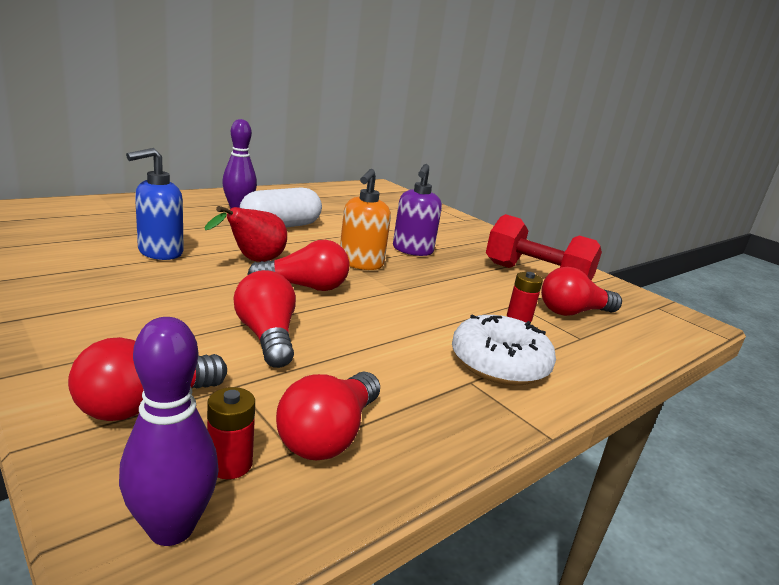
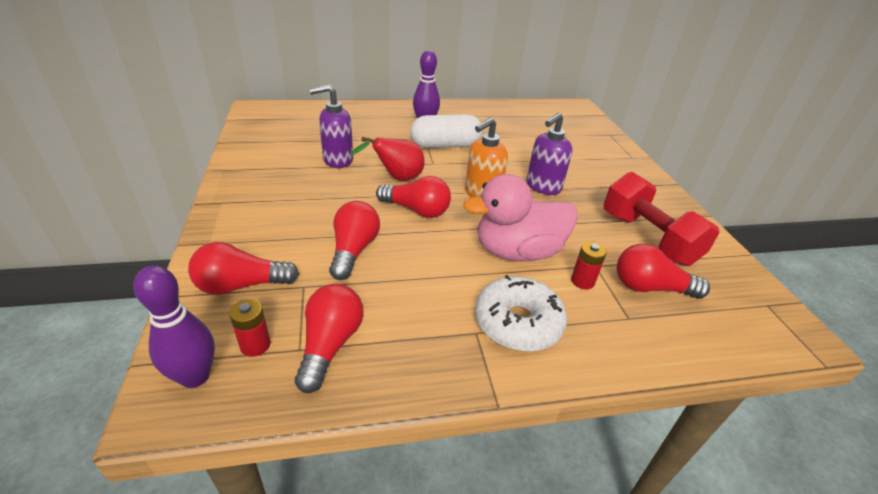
camera: 30 degrees right, 15 degrees up
blue soap dispenser [126,148,184,260] -> purple soap dispenser [309,85,353,168]
red light bulb [276,371,380,460] -> red light bulb turned 135 degrees clockwise [295,284,363,393]
none -> pink duck [463,174,578,262]

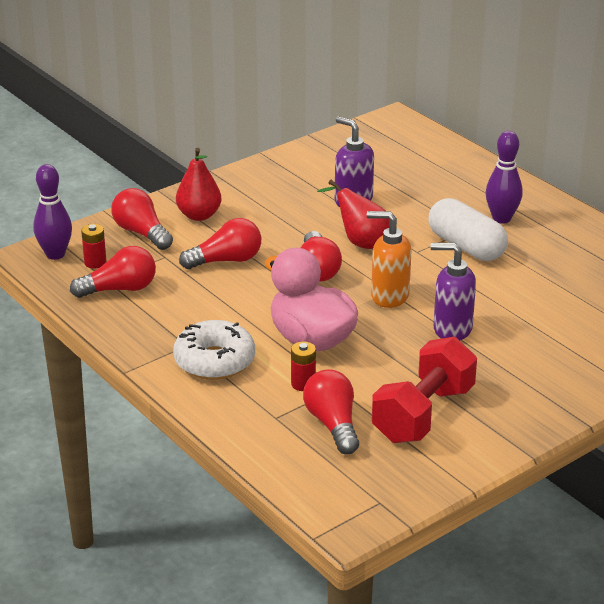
camera: 65 degrees right, 5 degrees down
none -> red pear [176,148,222,221]

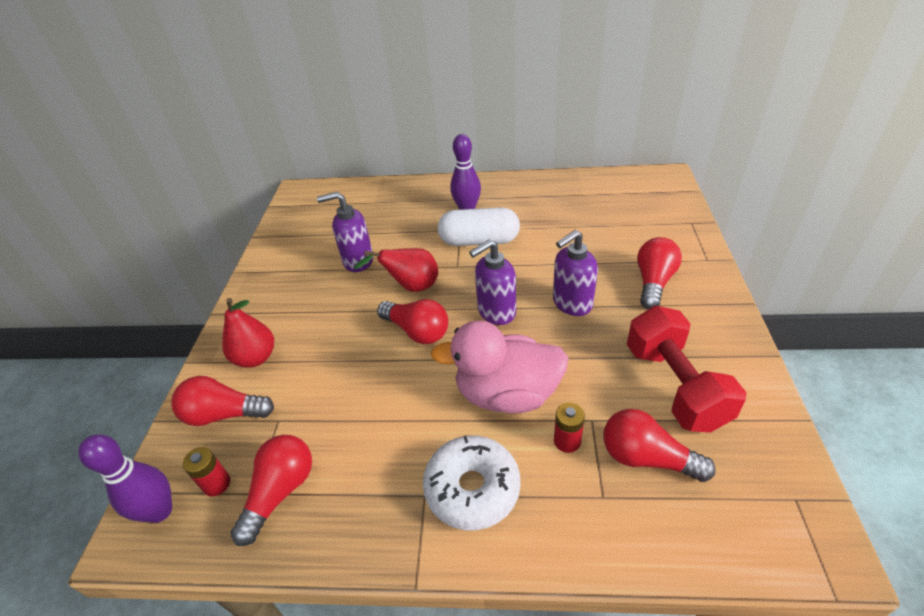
camera: 45 degrees left, 10 degrees up
red light bulb [179,218,261,269] -> red light bulb moved to [637,237,682,309]
orange soap dispenser [367,211,411,308] -> purple soap dispenser [469,239,516,325]

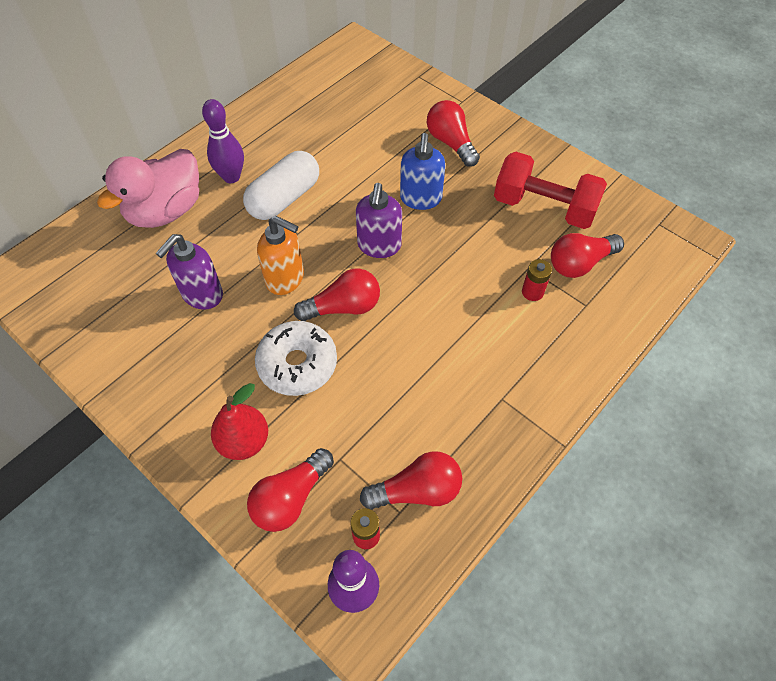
camera: 55 degrees left, 15 degrees up
red light bulb [231,435,312,546] -> red light bulb turned 105 degrees clockwise [360,451,462,510]
red pear [354,248,438,292] -> orange soap dispenser [257,216,304,295]
white donut [423,435,520,530] -> white donut moved to [255,321,337,396]
pink duck [431,321,569,414] -> pink duck moved to [97,149,199,228]
purple soap dispenser [553,230,598,316] -> blue soap dispenser [400,133,445,210]

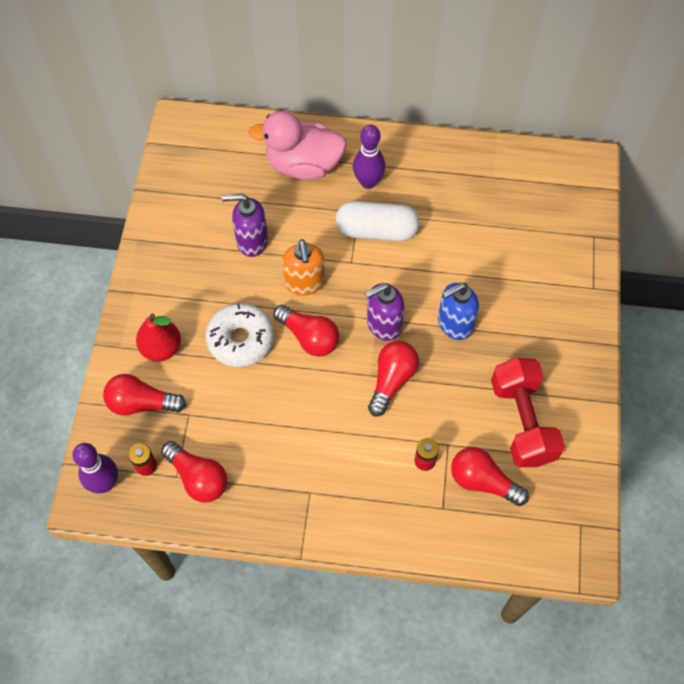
camera: 55 degrees right, 5 degrees up
red light bulb [427,100,480,167] -> red light bulb moved to [368,341,419,416]

